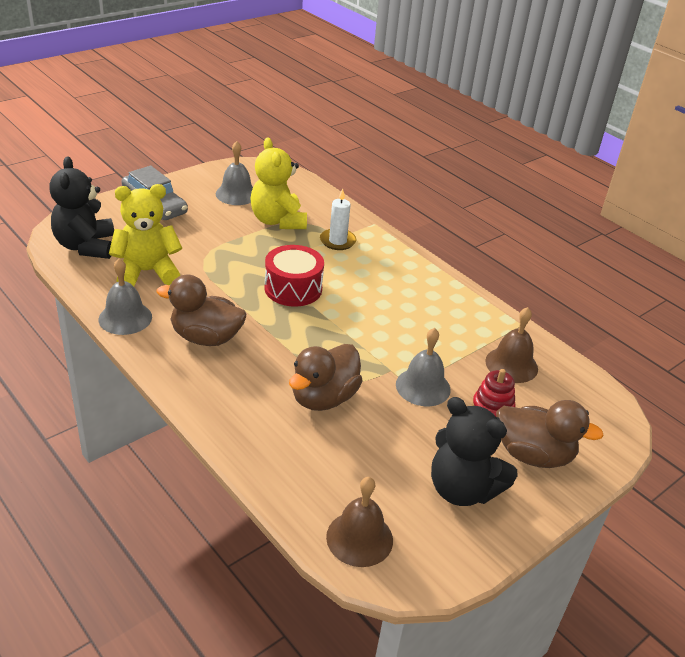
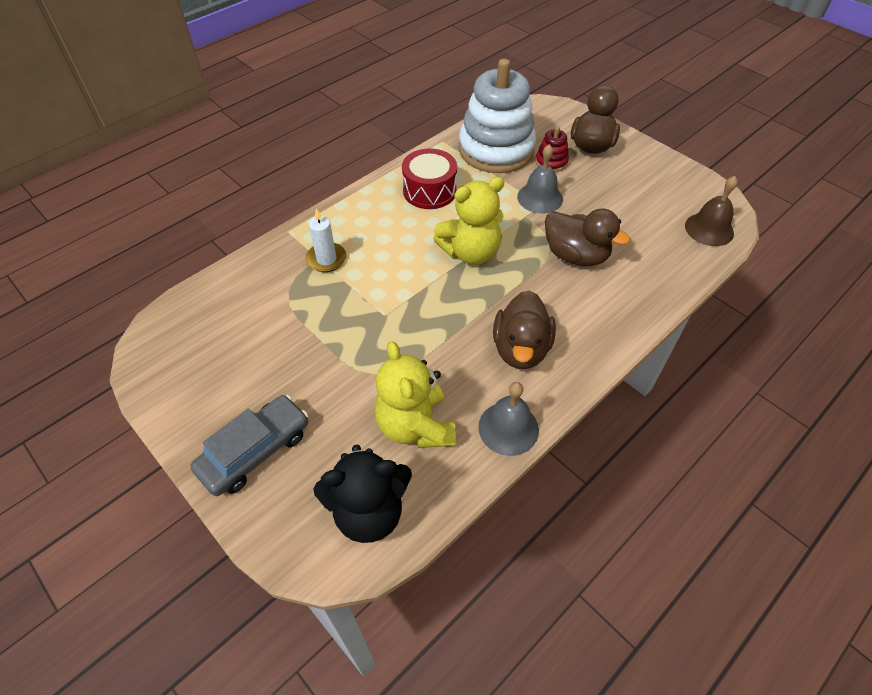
camera: 90 degrees left, 15 degrees up
grey bell [216,141,253,205] -> none
yellow teddy bear [250,137,307,229] -> yellow teddy bear moved to [433,177,505,265]
red drum [265,245,324,306] -> red drum moved to [402,148,457,209]
black teddy bear [431,397,518,506] -> none
brown bell [485,307,538,383] -> white stacking toy [459,59,536,173]

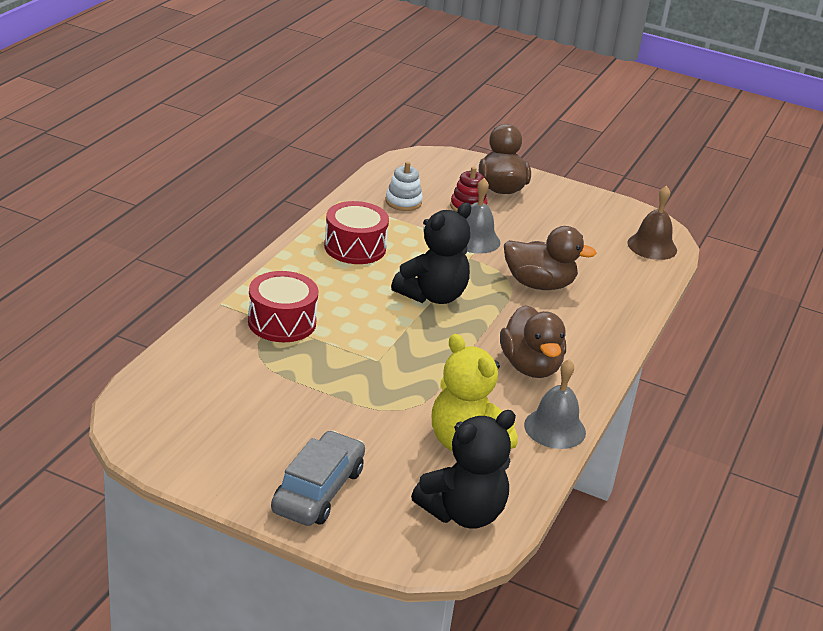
camera: 25 degrees left, 20 degrees down
white candle [306,208,347,272] -> red drum [248,271,318,342]
yellow teddy bear [433,177,505,265] -> black teddy bear [391,203,471,304]
white stacking toy [459,59,536,173] -> white stacking toy [386,161,423,211], size x0.42

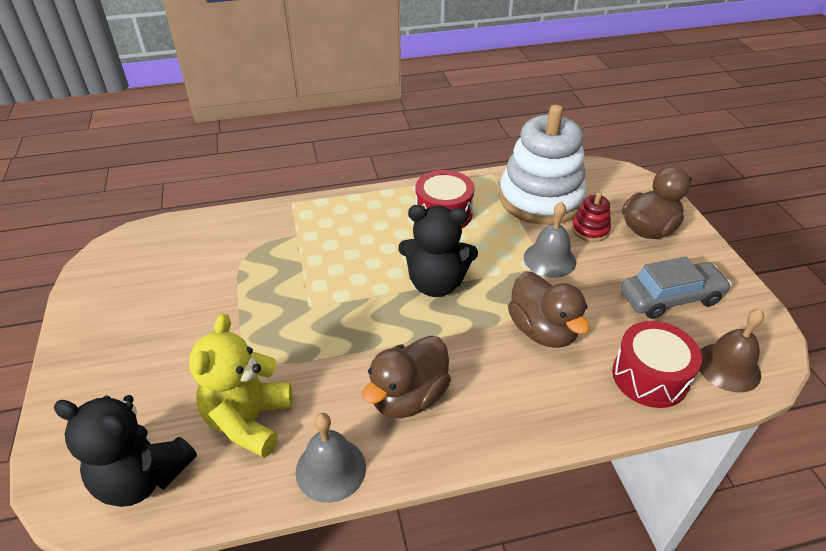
camera: 55 degrees right, 10 degrees up
red drum [248,271,318,342] -> red drum moved to [612,321,702,408]
grey car [271,431,365,526] -> grey car moved to [621,256,731,319]
white stacking toy [386,161,423,211] -> white stacking toy [499,105,587,225], size x2.38

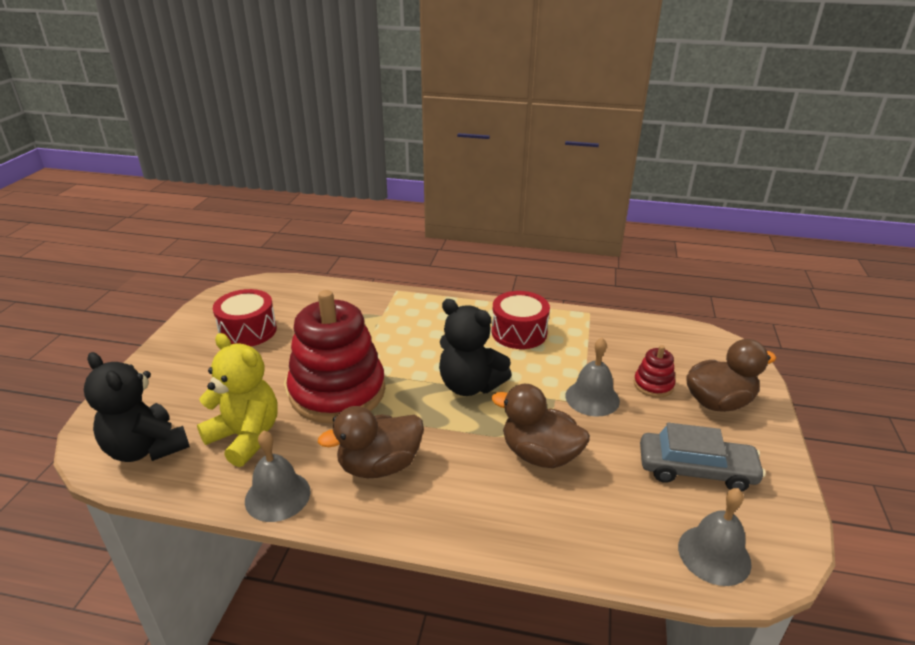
camera: 25 degrees right, 10 degrees down
yellow teddy bear [189,313,293,458] -> yellow teddy bear turned 90 degrees clockwise [197,333,278,467]
white stacking toy [499,105,587,225] -> none
brown duck [508,271,590,348] -> brown duck turned 120 degrees clockwise [492,384,590,468]
red drum [612,321,702,408] -> red drum moved to [213,289,277,346]
brown bell [699,309,764,393] -> grey bell [678,488,752,586]
none -> red stacking toy [286,290,385,423]

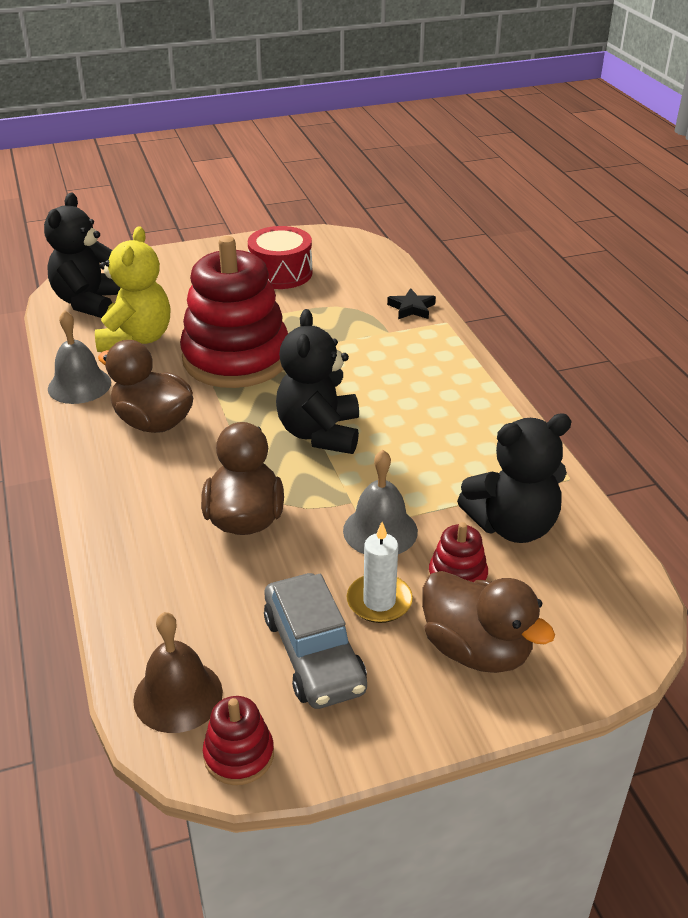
camera: 60 degrees right, 5 degrees up
red drum [492,291,550,349] -> none
grey bell [678,488,752,586] -> brown bell [133,612,223,733]
none -> red stacking toy [203,696,274,785]
none -> white candle [347,522,413,623]
none -> black star [387,288,436,319]
none -> black teddy bear [457,413,572,543]

